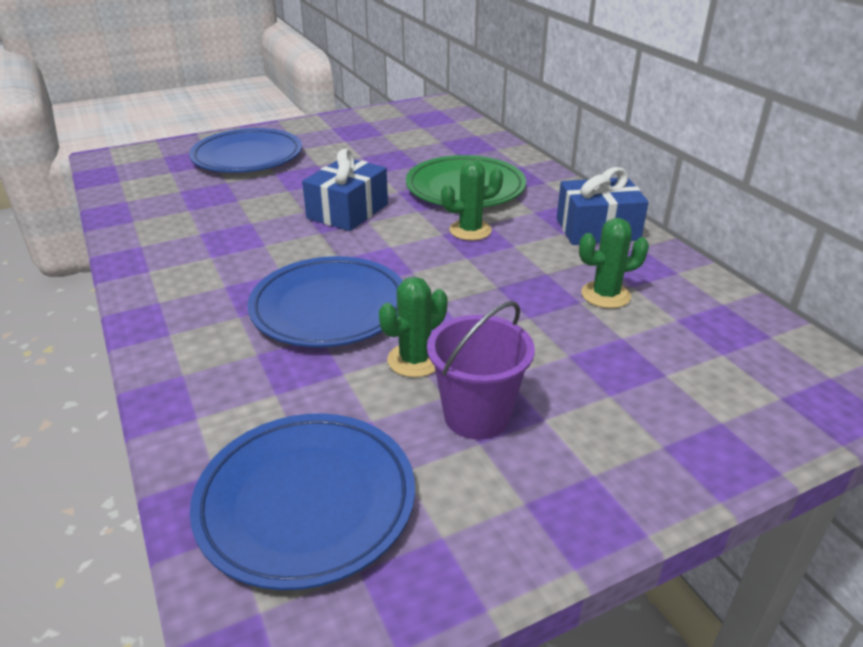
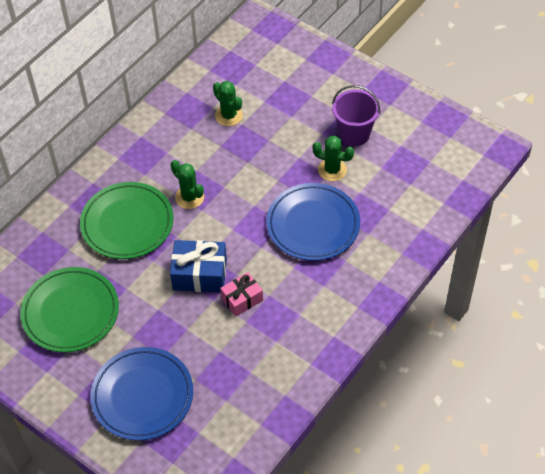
camera: 115 degrees left, 20 degrees up
blue plate [190,413,415,590] -> none
blue gift [557,167,649,245] -> none
none -> green plate [20,267,119,352]
none -> pink gift [220,272,263,317]

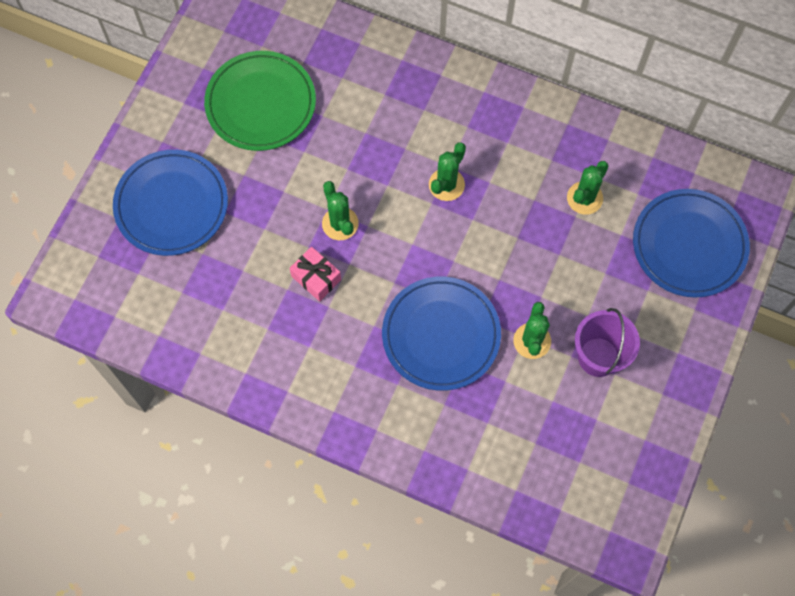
camera: 75 degrees right, 15 degrees up
green plate [80,182,173,259] -> none
blue gift [170,240,227,292] -> green cactus [322,181,359,240]
none -> blue plate [633,189,750,297]

